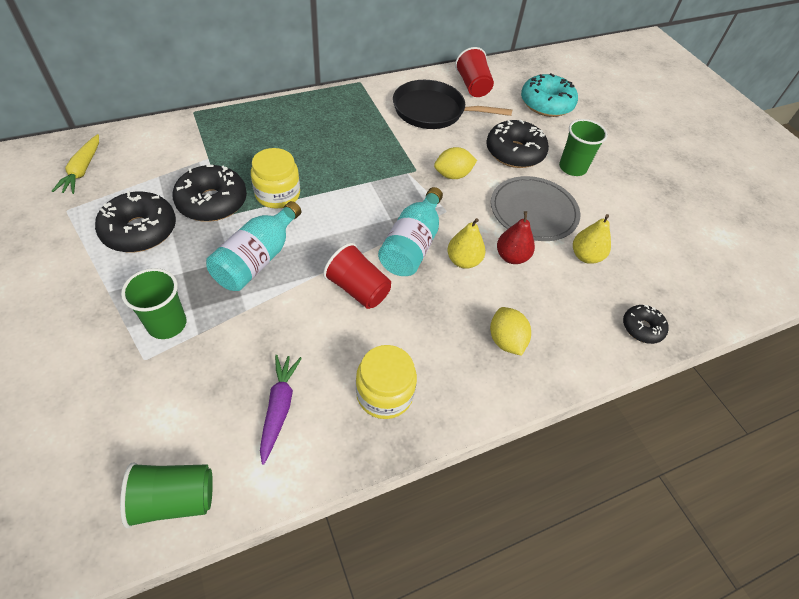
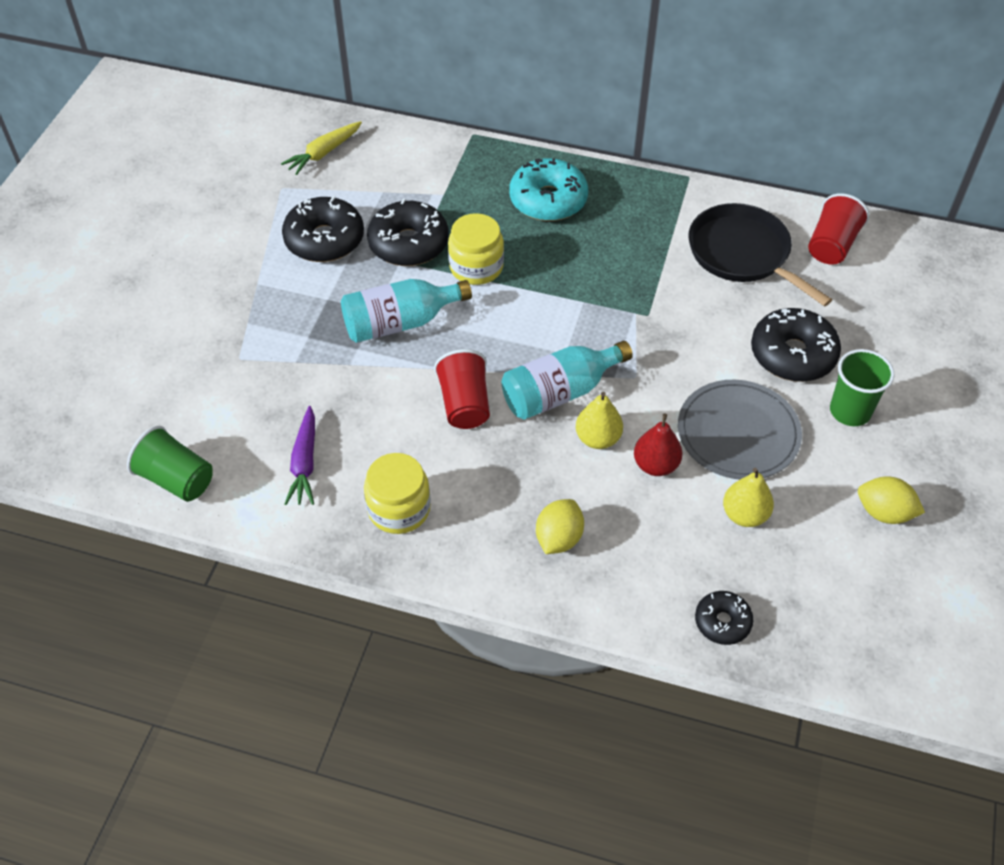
camera: 45 degrees right, 0 degrees up
green cup [121,268,186,339] -> none
purple carrot [260,355,302,465] -> purple carrot turned 135 degrees clockwise [285,406,315,505]
yellow lemon [434,147,477,179] -> yellow lemon moved to [858,476,925,524]
turquoise donut [521,73,578,117] -> turquoise donut moved to [510,158,588,221]

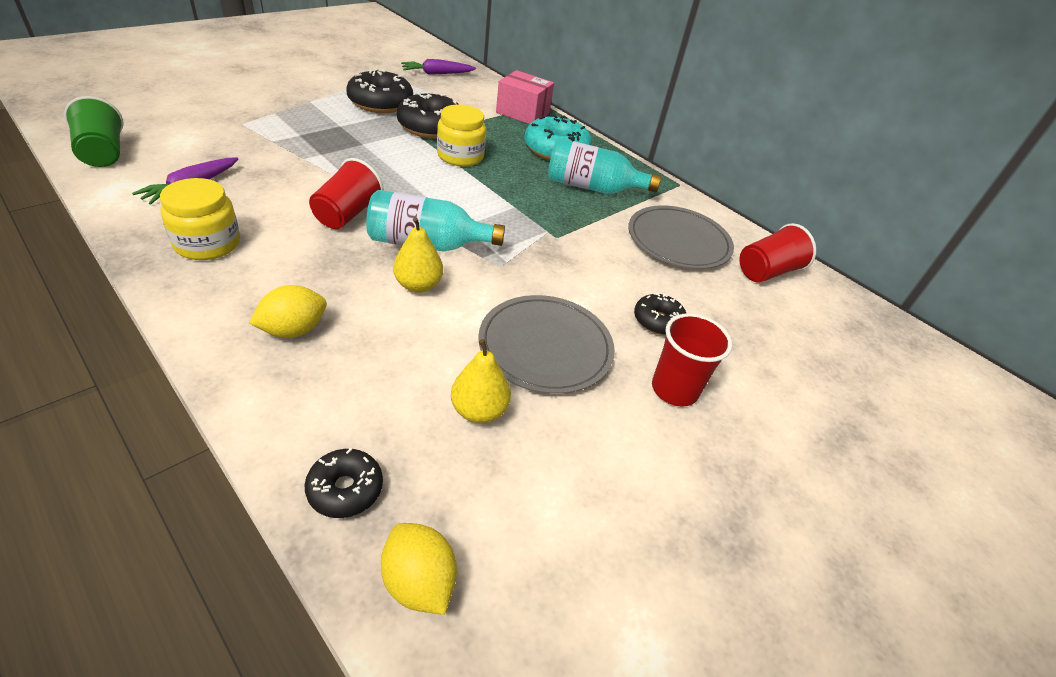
camera: 25 degrees right, 10 degrees down
yellow carrot [281,121,362,175] -> purple carrot [401,59,476,75]
turquoise bottle [341,279,472,343] -> turquoise bottle moved to [548,138,661,194]
red pear [634,414,683,476] -> none
black pan [689,203,832,307] -> grey plate [628,205,734,269]
black donut [751,308,841,382] -> black donut [634,293,687,335], size x0.56
green cup [830,349,895,426] -> red cup [652,313,732,407]
yellow lemon [858,476,925,524] -> yellow lemon moved to [381,523,457,615]
none -> pink box [496,70,554,124]

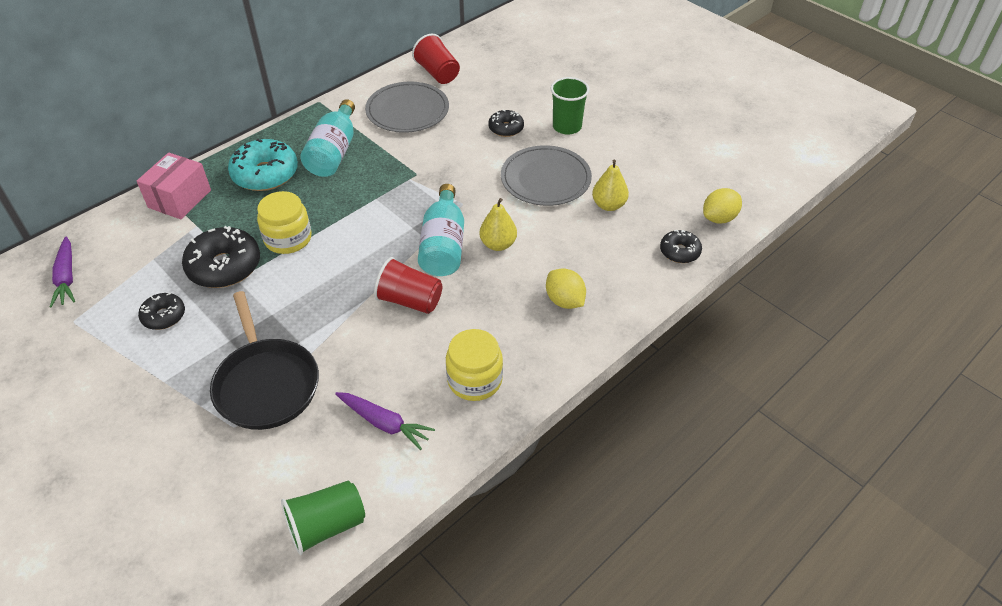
camera: 85 degrees left, 5 degrees up
black donut [346,69,413,113] -> black donut [138,293,185,330], size x0.56
red cup [652,313,732,407] -> green cup [551,77,589,135]
none -> black pan [210,291,319,430]

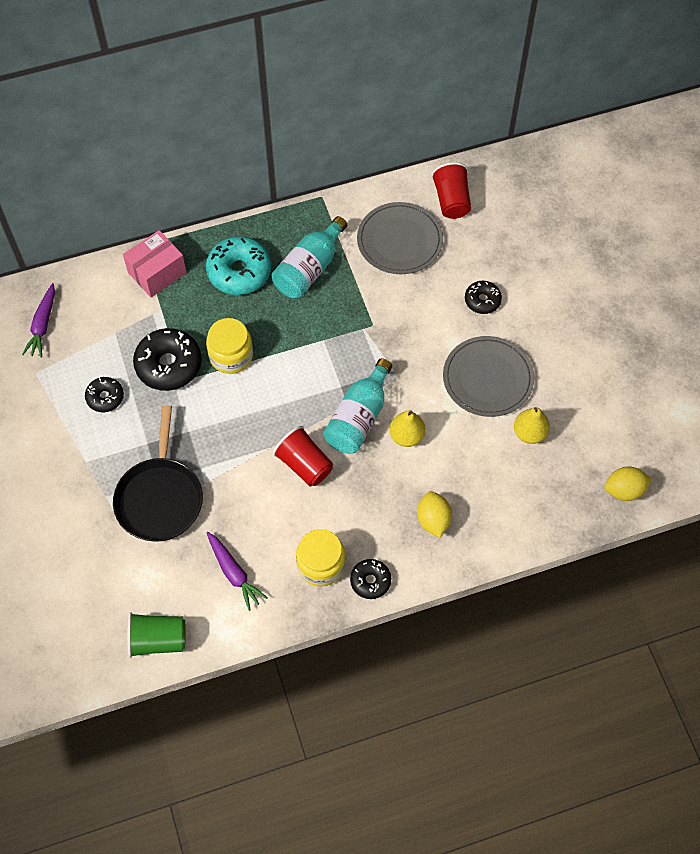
camera: 25 degrees right, 15 degrees up
green cup [551,77,589,135] -> none
black donut [660,230,702,263] -> black donut moved to [350,559,391,599]

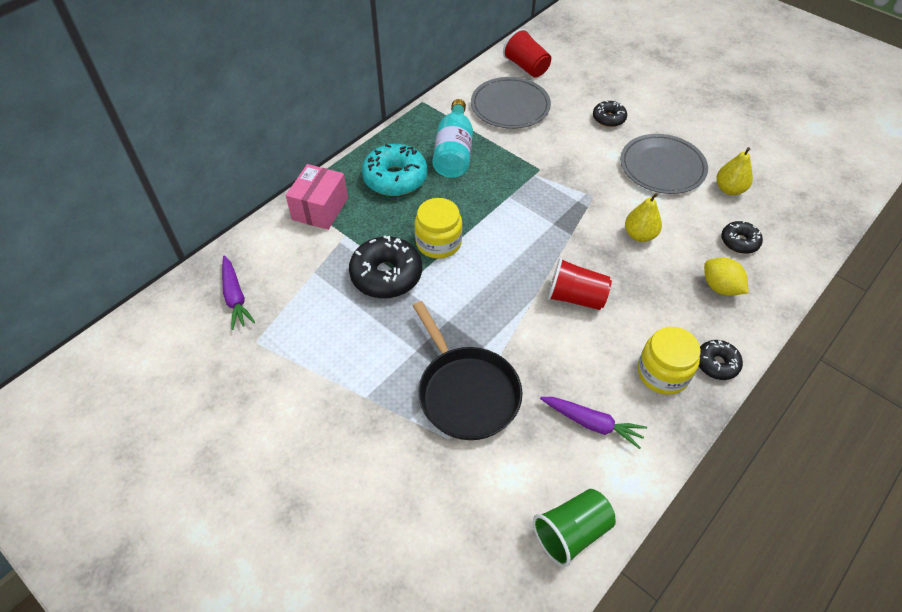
camera: 30 degrees left, 10 degrees down
black donut [85,377,124,412] -> black donut moved to [721,221,763,254]
turquoise bottle [323,358,392,454] -> none
yellow lemon [604,467,653,501] -> none

